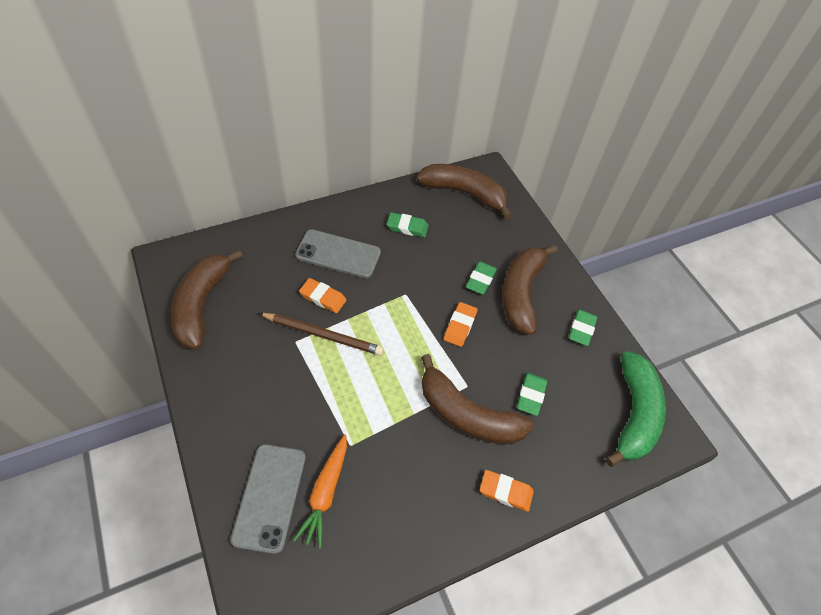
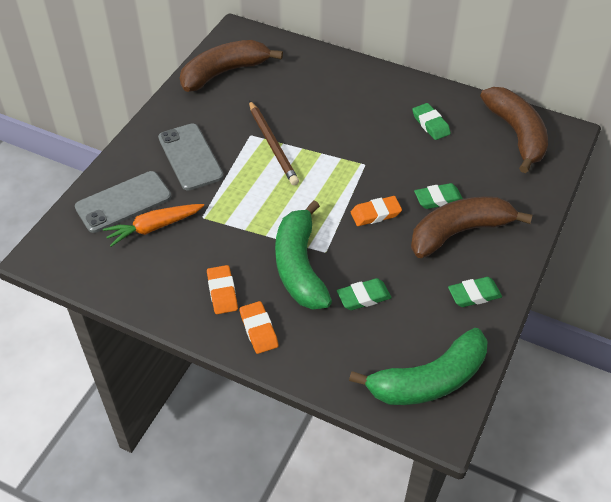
camera: 55 degrees right, 5 degrees down
grey phone [295,229,381,278] -> grey phone moved to [158,124,224,191]
orange eraser [299,278,346,313] -> orange eraser moved to [207,265,238,314]
brown banana [421,354,534,444] -> green banana [275,200,332,310]

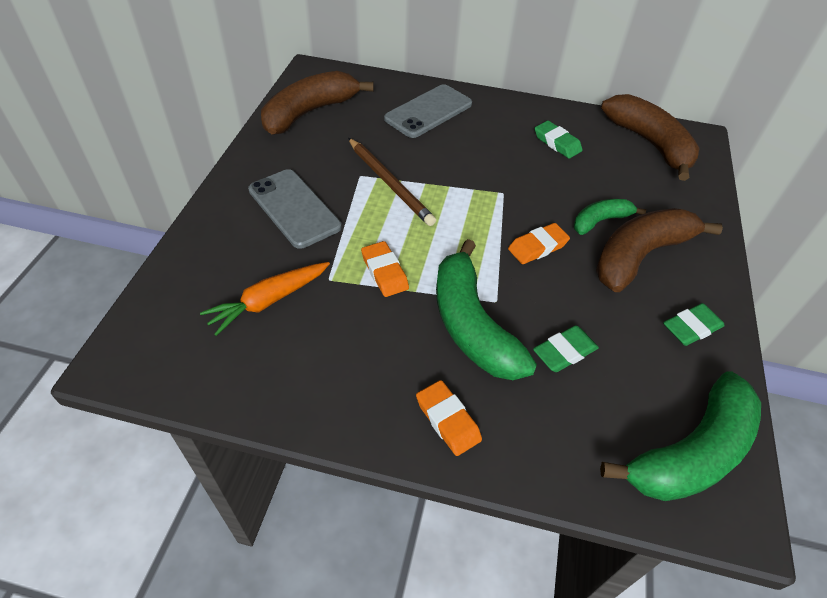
camera: 15 degrees left, 0 degrees up
grey phone [75,171,171,233] -> grey phone moved to [384,84,472,138]
orange eraser [207,265,238,314] -> orange eraser moved to [361,241,409,297]
green eraser [414,183,463,209] -> green banana [574,199,646,235]

